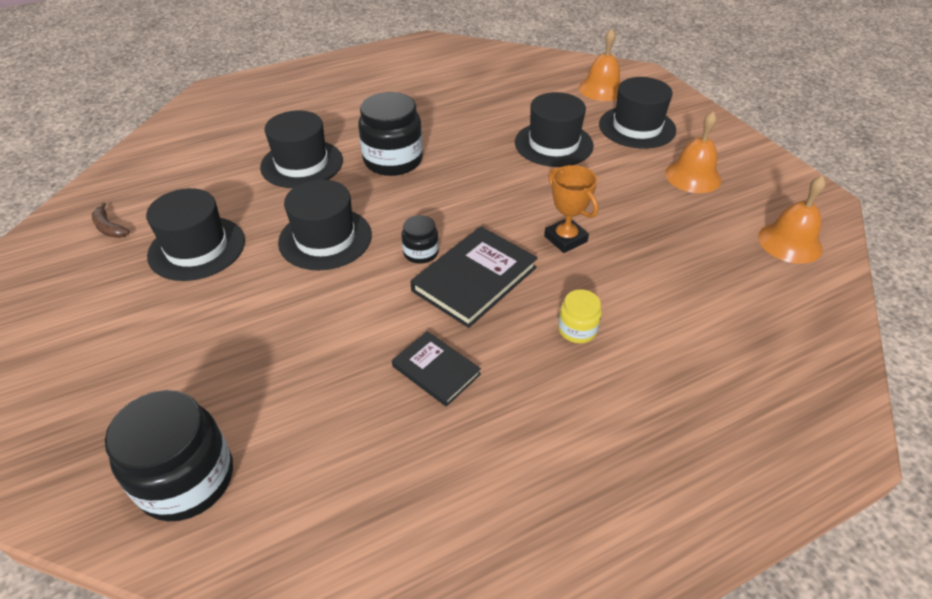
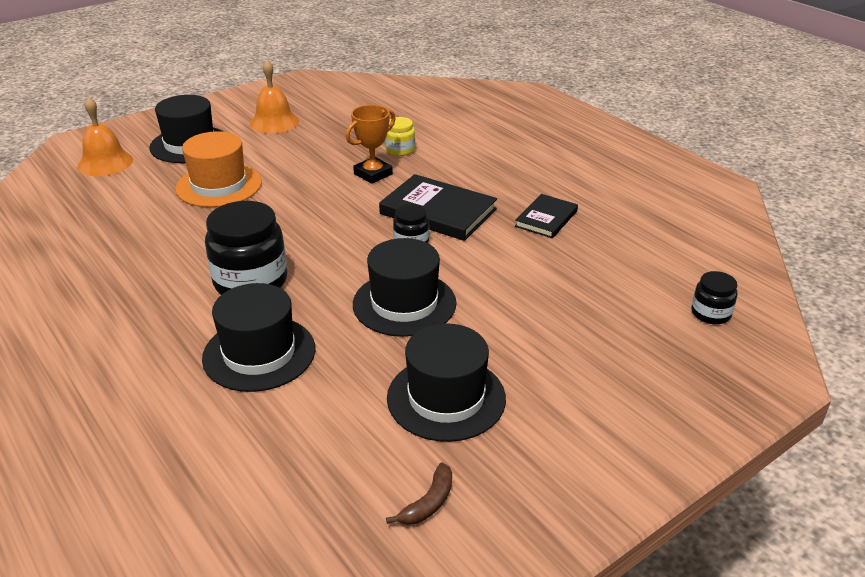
camera: 100 degrees left, 10 degrees down
black jar [105,390,233,521] -> black jar [692,271,738,324], size x0.51
black hat [515,92,594,167] -> orange hat [175,131,262,207]
yellow jar [558,290,602,343] -> yellow jar moved to [385,117,415,156]
orange bell [758,175,826,264] -> none

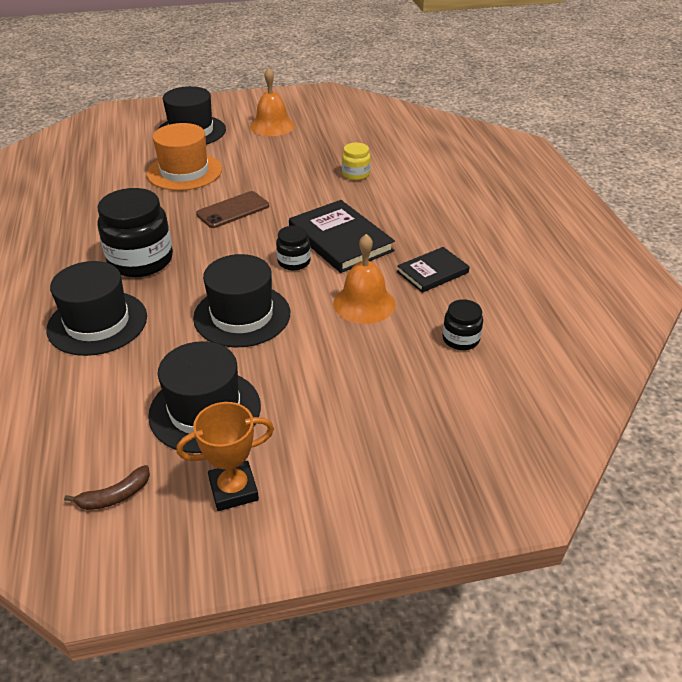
camera: 25 degrees right, 5 degrees up
orange bell [77,97,133,176] -> orange bell moved to [333,234,395,324]
orange trophy [346,105,396,184] -> orange trophy moved to [176,402,274,511]
black jar [692,271,738,324] -> black jar moved to [442,299,483,350]
none -> brown phone [196,191,269,228]

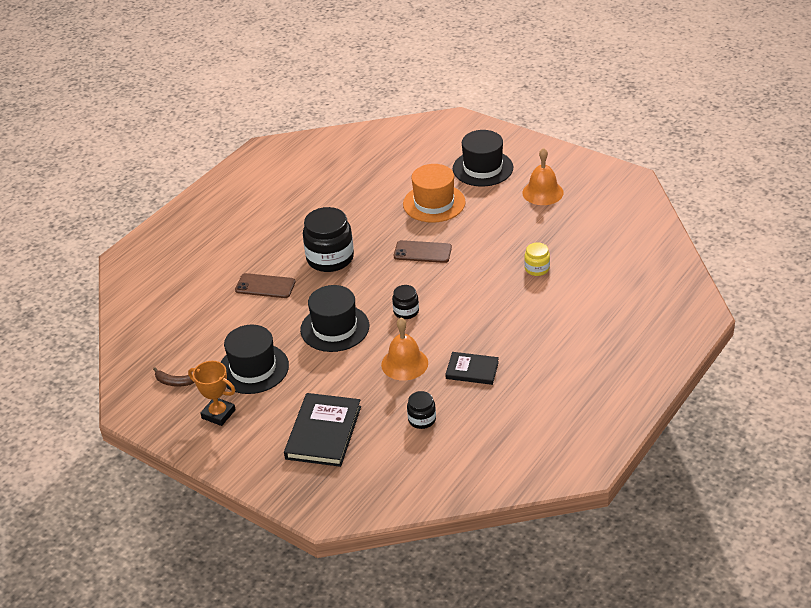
camera: 50 degrees right, 0 degrees up
black hat [46,261,147,356] -> brown phone [235,273,295,298]
black book [289,200,395,273] -> black book moved to [284,393,361,467]

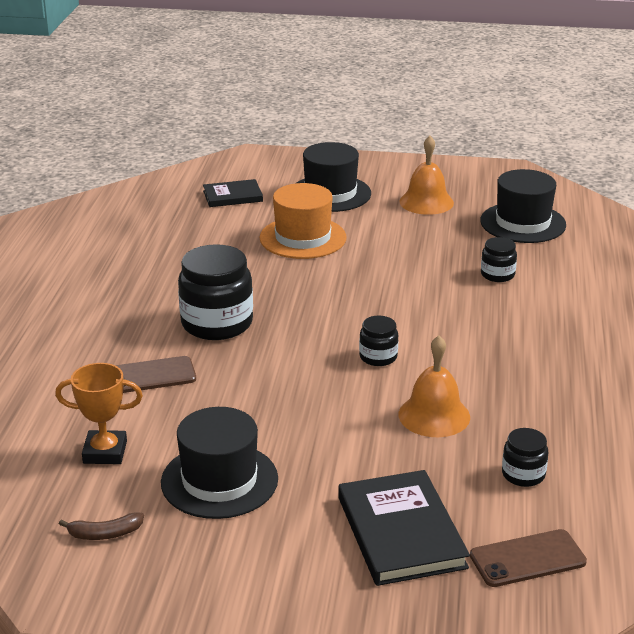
camera: 30 degrees left, 10 degrees down
orange trophy [188,361,236,426] -> orange trophy moved to [55,363,143,464]
black hat [300,285,369,352] -> black hat moved to [480,169,566,243]
brown phone [394,240,452,263] -> brown phone moved to [470,529,587,587]
black book [445,352,499,385] -> black book moved to [203,179,263,207]
yellow jar [524,242,550,276] -> black jar [481,237,517,282]

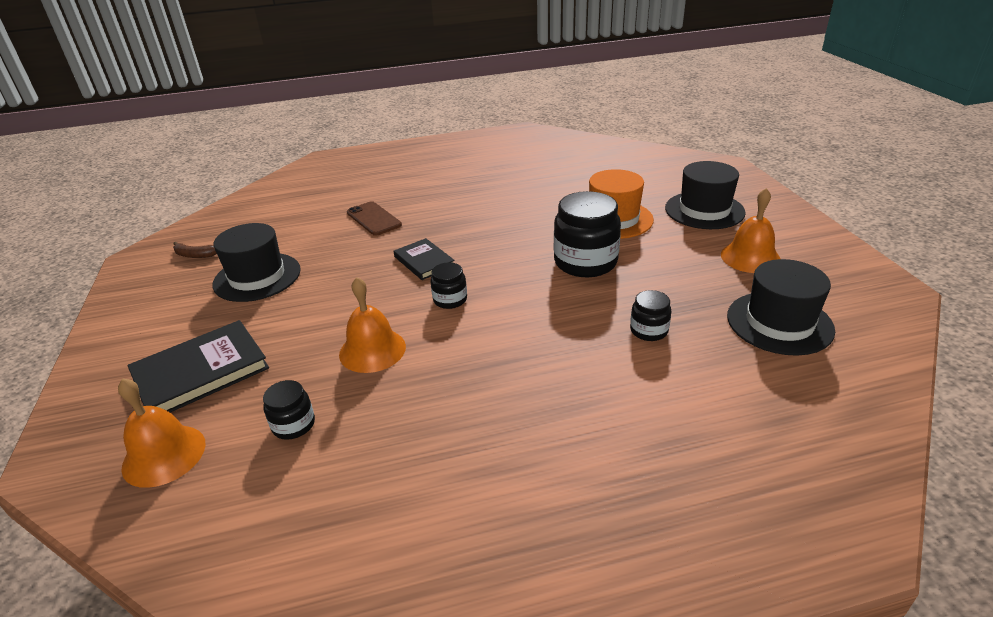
camera: 70 degrees right, 5 degrees up
orange trophy [55,363,143,464] -> none
brown banana [59,512,144,540] -> brown banana turned 45 degrees counterclockwise [173,242,217,258]
black jar [178,244,253,340] -> black jar moved to [554,191,621,277]
black book [203,179,263,207] -> black book moved to [394,238,455,280]
brown phone [470,529,587,587] -> orange bell [118,378,206,488]

